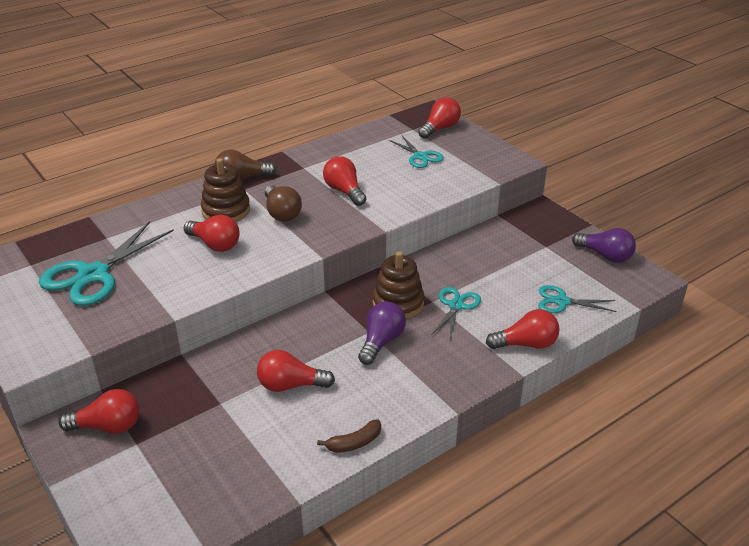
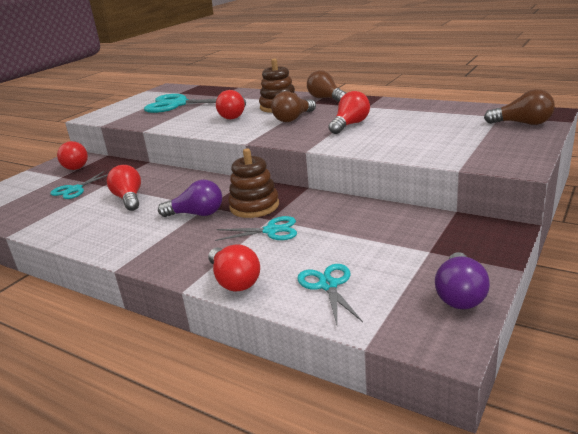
camera: 70 degrees right, 10 degrees down
brown banana [317,419,381,453] -> none
turquoise scissors [389,136,444,168] -> turquoise scissors moved to [50,171,108,199]
red light bulb [418,97,461,139] -> brown light bulb [484,89,555,125]

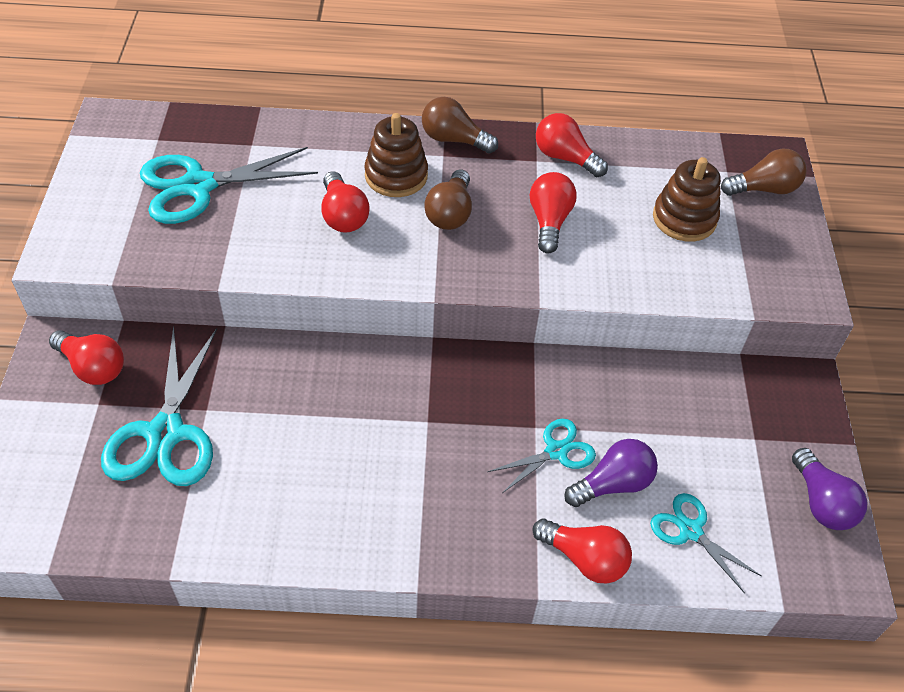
camera: 35 degrees left, 25 degrees up
turquoise scissors [50,171,108,199] -> turquoise scissors [101,326,217,486], size x1.79
red light bulb [107,165,141,211] -> red light bulb moved to [536,113,608,177]
purple light bulb [158,180,222,217] -> purple light bulb moved to [564,439,658,507]
brown stacking toy [228,148,279,218] -> brown stacking toy moved to [653,157,721,242]

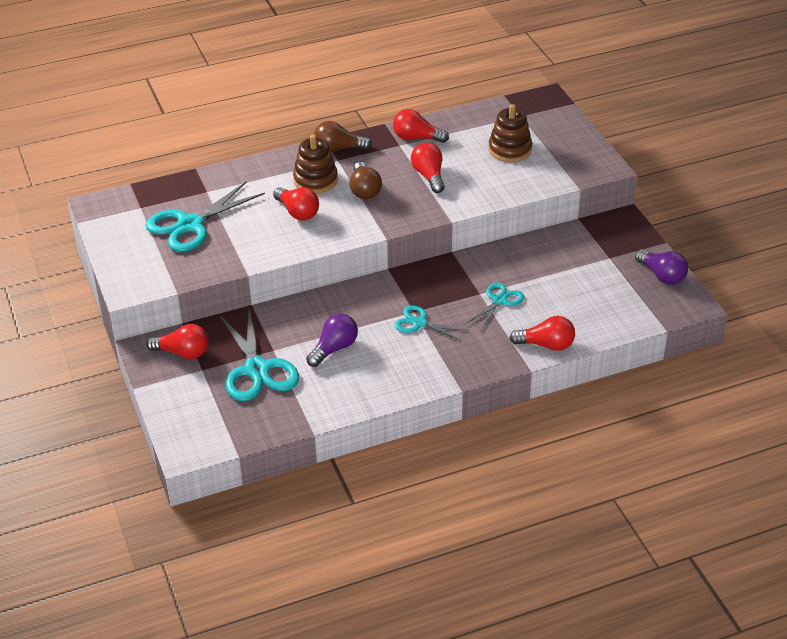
camera: 20 degrees left, 10 degrees down
purple light bulb [564,439,658,507] -> purple light bulb moved to [306,314,358,367]
turquoise scissors [650,493,762,594] -> turquoise scissors moved to [394,305,468,341]
brown light bulb [721,149,807,196] -> none

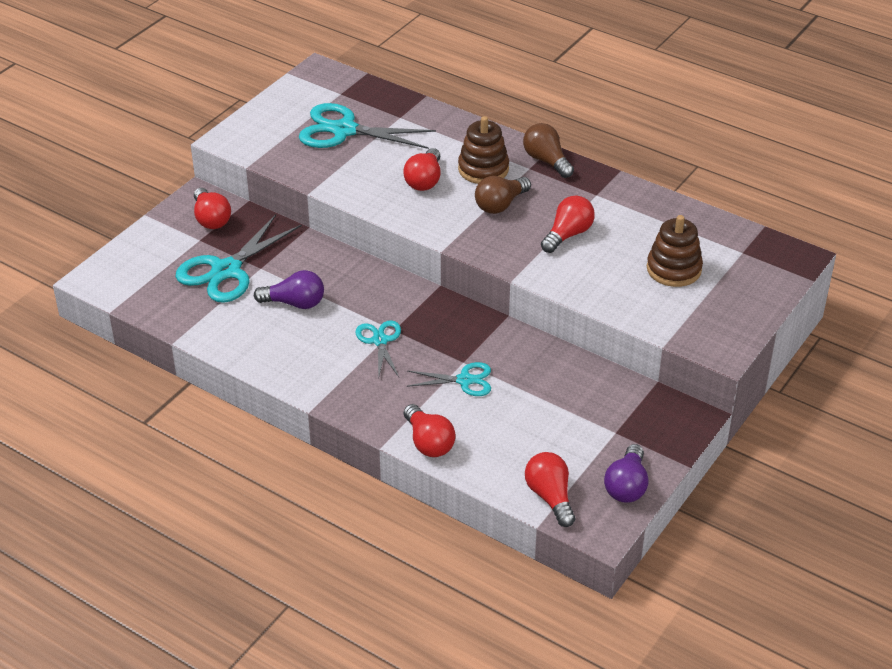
camera: 55 degrees right, 0 degrees up
red light bulb [393,109,449,143] -> red light bulb moved to [525,452,575,527]

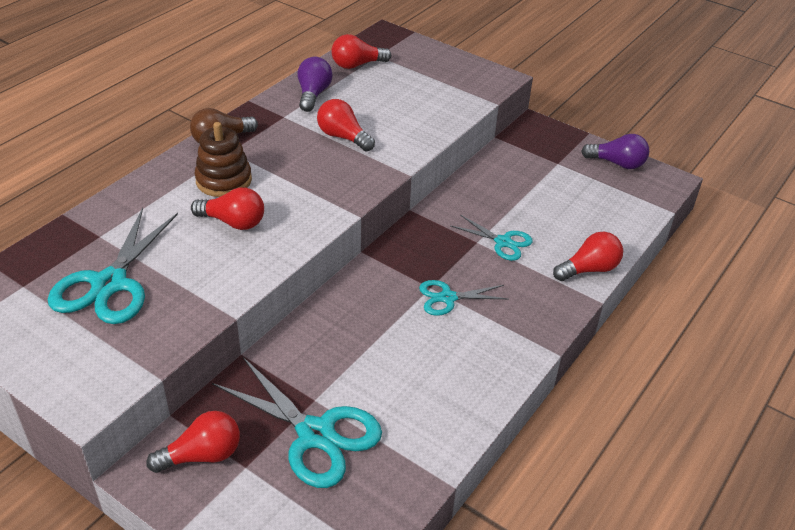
camera: 90 degrees left, 0 degrees up
purple light bulb [254,270,324,309] -> purple light bulb moved to [298,57,333,112]
turquoise scissors [407,362,491,396] -> turquoise scissors turned 120 degrees clockwise [450,215,533,261]
brown light bulb [475,176,531,214] -> none
red light bulb [525,452,575,527] -> red light bulb moved to [331,34,391,69]
brown stacking toy [647,215,703,287] -> none

